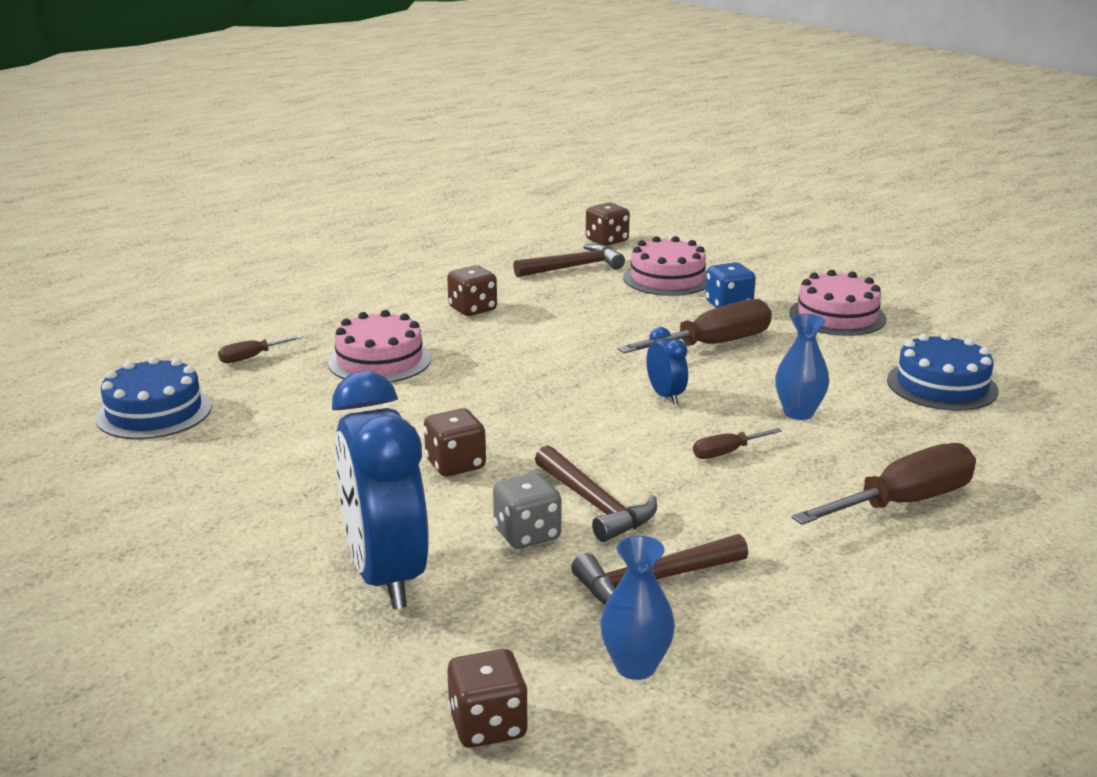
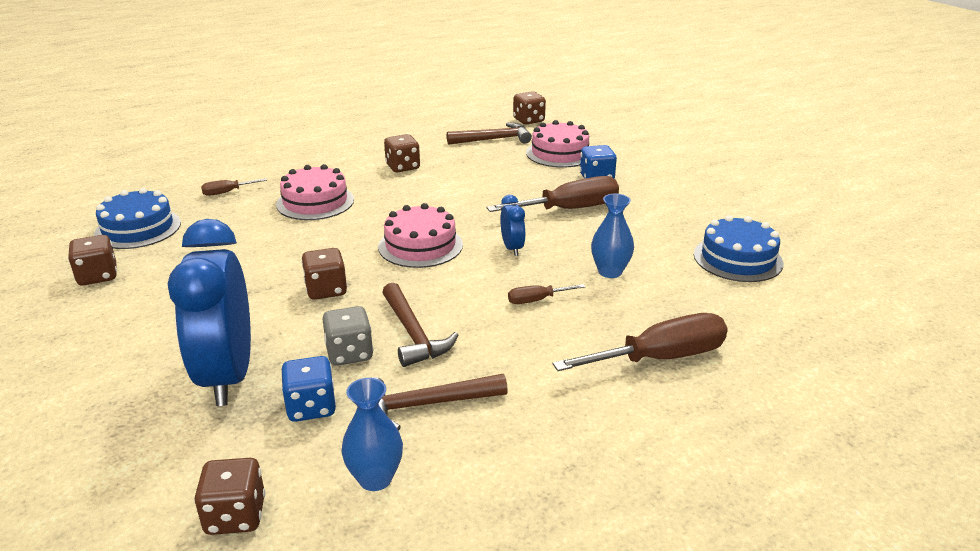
camera: 10 degrees right, 5 degrees up
pink cake [789,270,887,336] -> pink cake moved to [378,203,463,268]
none -> brown dice [68,235,117,285]
none -> blue dice [282,356,336,422]

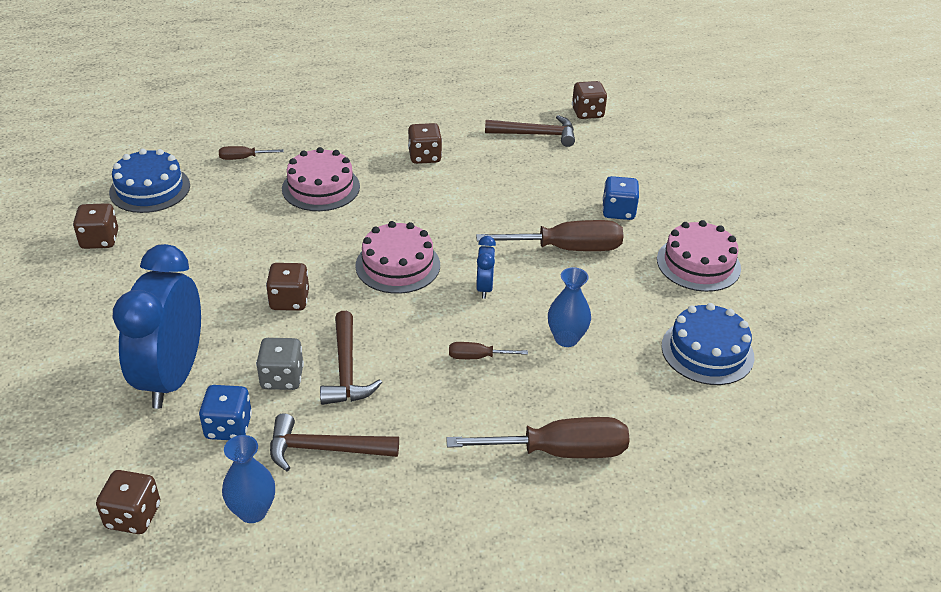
camera: 15 degrees right, 10 degrees up
pink cake [526,120,589,168] -> pink cake moved to [657,220,741,292]

